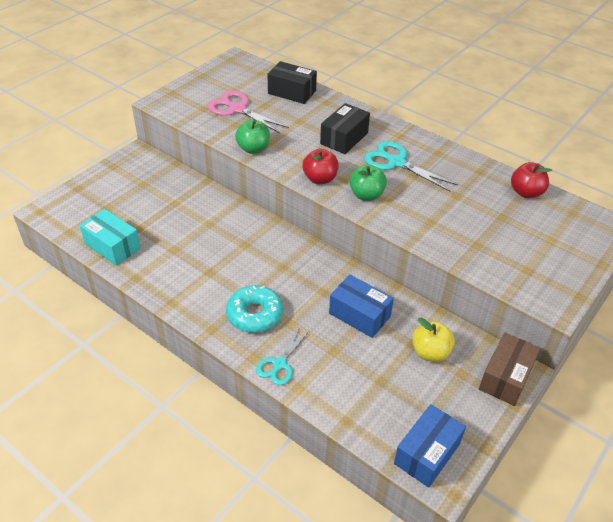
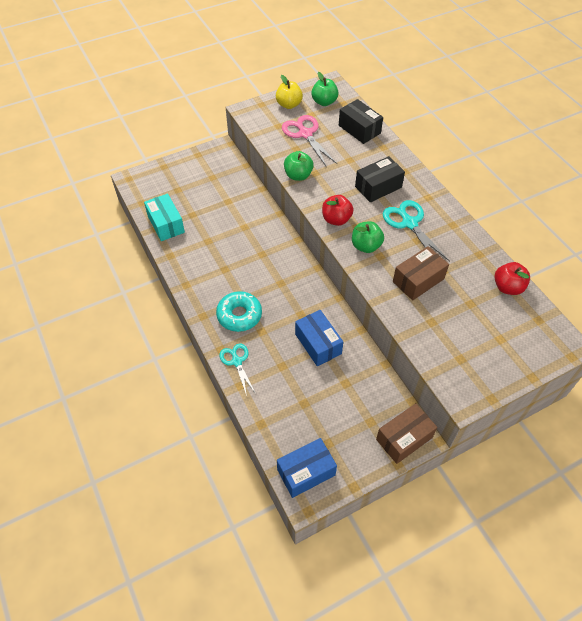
camera: 25 degrees right, 10 degrees up
turquoise scissors [256,327,310,385] -> turquoise scissors turned 105 degrees clockwise [219,344,256,396]
yellow apple [412,318,455,362] -> yellow apple moved to [276,75,303,109]
none -> green apple [311,72,338,106]
none -> brown box [393,246,449,301]

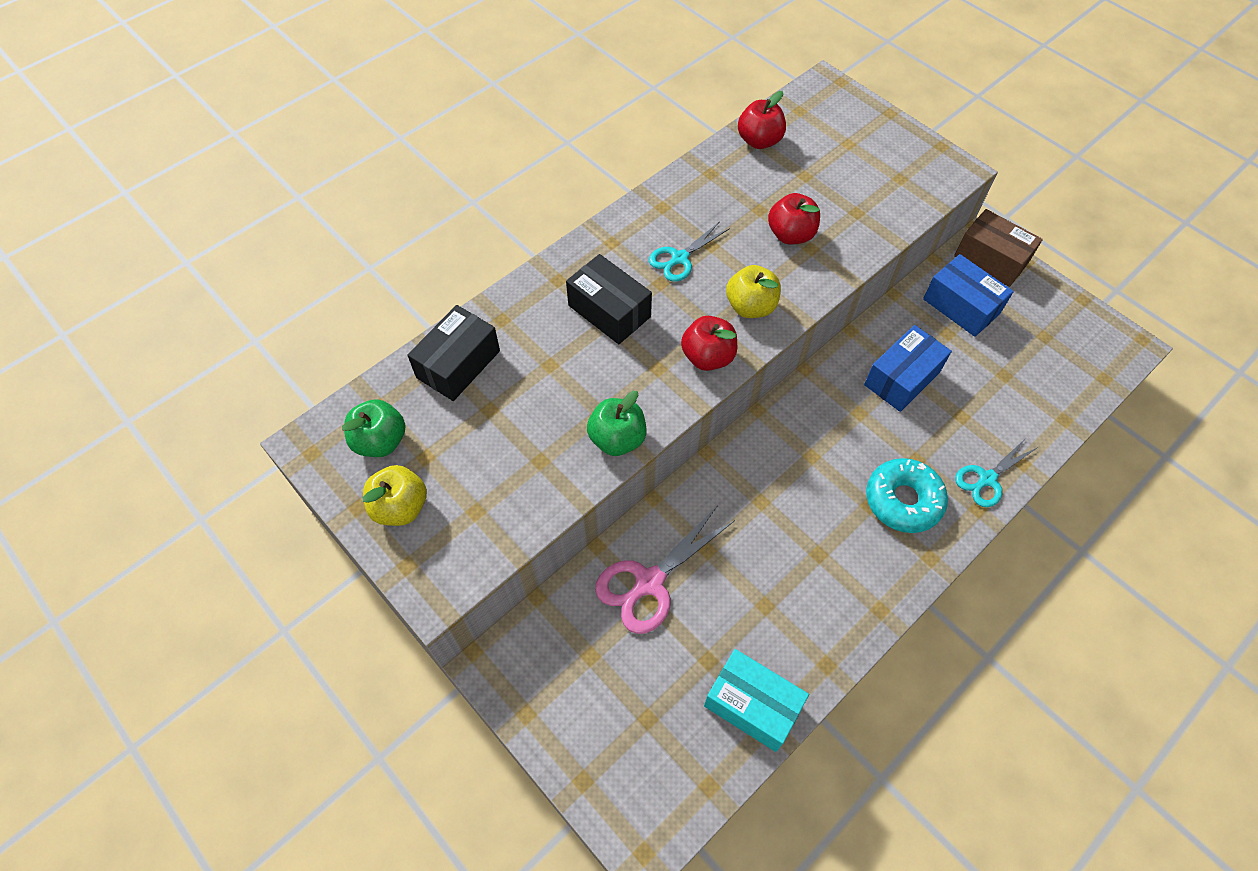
camera: 105 degrees left, 5 degrees up
turquoise box [144,194,185,241] -> turquoise box turned 75 degrees clockwise [704,649,809,752]
blue box [277,438,337,498] -> blue box moved to [923,254,1014,337]
pink scissors [282,115,337,167] -> pink scissors moved to [595,505,735,634]
green apple [352,221,384,253] -> yellow apple [726,265,781,318]
turquoise scissors [383,200,450,261] -> turquoise scissors [649,222,730,282], size x0.65
brown box [393,246,449,301] -> red apple [768,193,820,244]

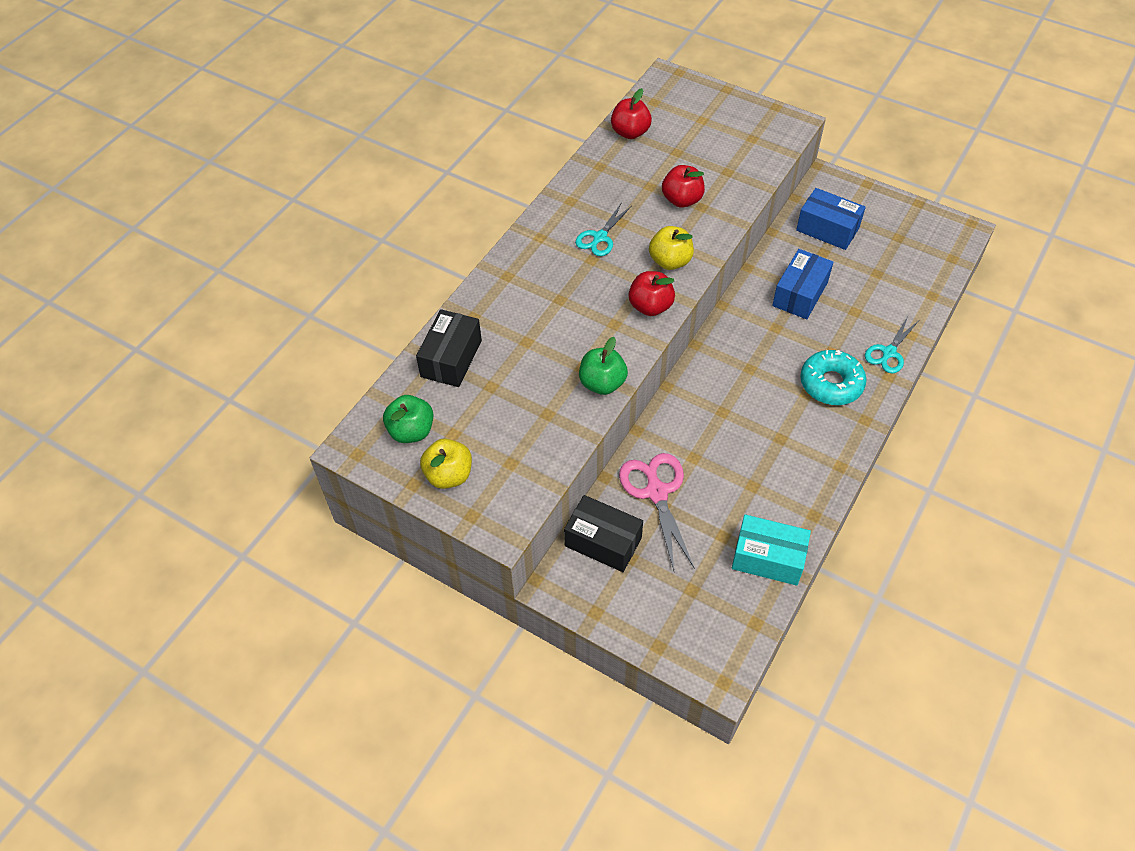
camera: 15 degrees left, 5 degrees down
black box [566,254,652,344] -> black box moved to [564,495,643,572]
pink scissors [595,505,735,634] -> pink scissors turned 135 degrees clockwise [619,453,695,571]
brown box [954,209,1043,287] -> none

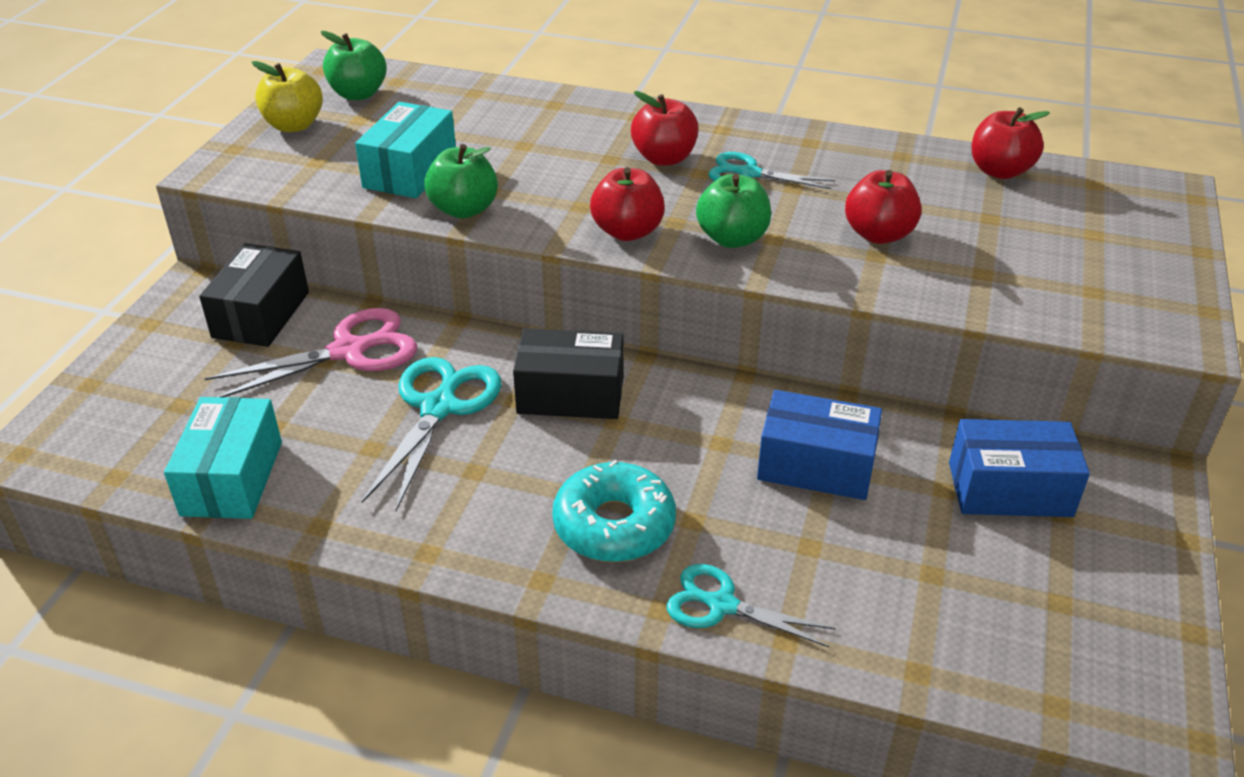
camera: 75 degrees right, 15 degrees down
black box [416,309,482,387] -> black box moved to [513,328,624,419]
yellow apple [649,226,694,270] -> green apple [696,174,771,248]
blue box [796,188,866,250] -> blue box turned 75 degrees clockwise [949,419,1090,517]
none -> turquoise box [355,102,456,198]
none -> turquoise scissors [361,357,502,512]
none -> red apple [631,91,699,166]

